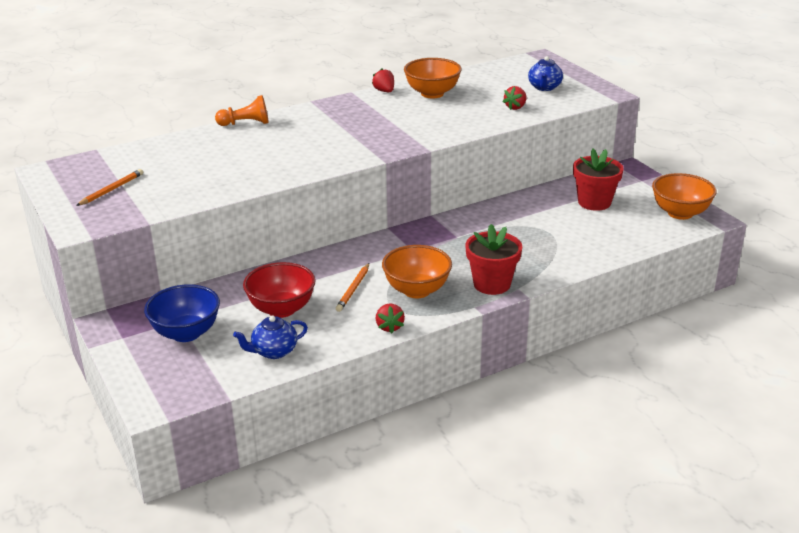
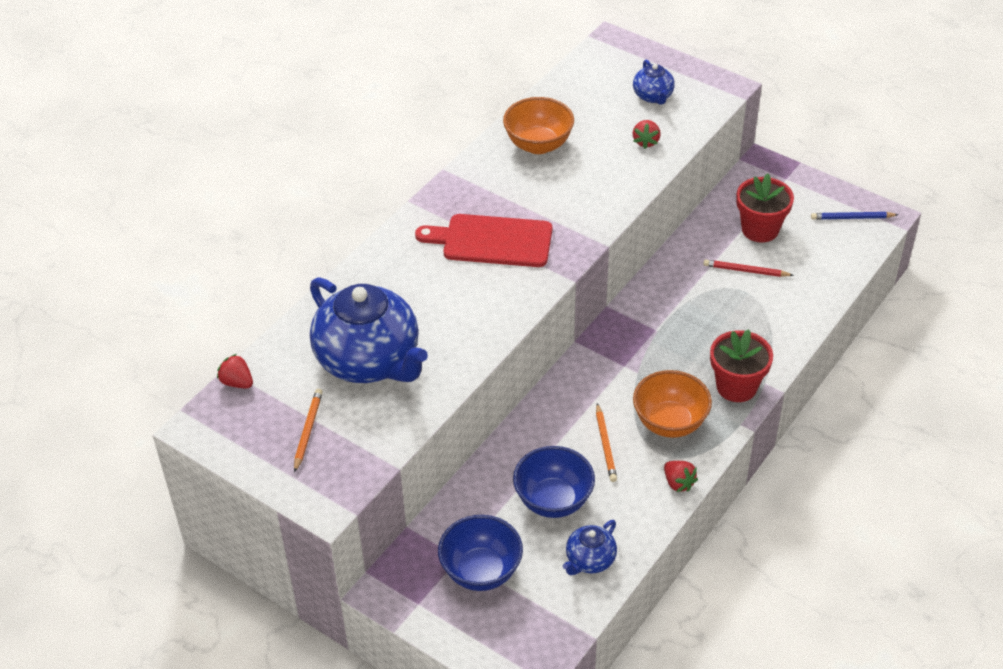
camera: 25 degrees left, 15 degrees up
orange pawn [215,95,269,126] -> none
red bowl [243,262,315,318] -> blue bowl [513,446,595,518]
red strawberry [372,68,394,92] -> red strawberry moved to [217,354,253,389]
orange bowl [652,173,717,220] -> blue pencil [811,212,898,220]
none -> blue teapot [310,277,428,383]
none -> red cutting board [415,214,552,267]
none -> red pencil [703,259,794,277]

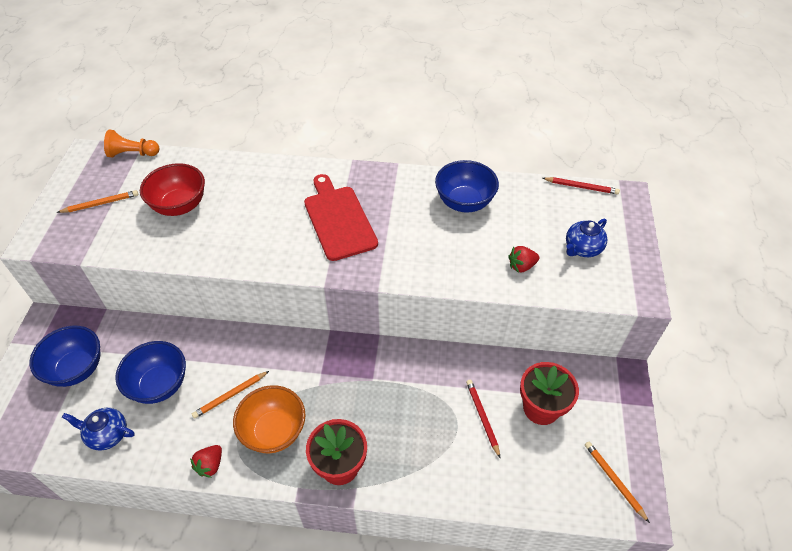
camera: 60 degrees right, 5 degrees up
red strawberry [217,354,253,389] -> orange pawn [104,130,159,157]
blue teapot [310,277,428,383] -> red bowl [140,163,205,216]
orange bowl [503,97,574,154] -> blue bowl [435,160,499,212]
blue pencil [811,212,898,220] -> orange pencil [585,442,650,523]
none -> red pencil [542,177,620,194]

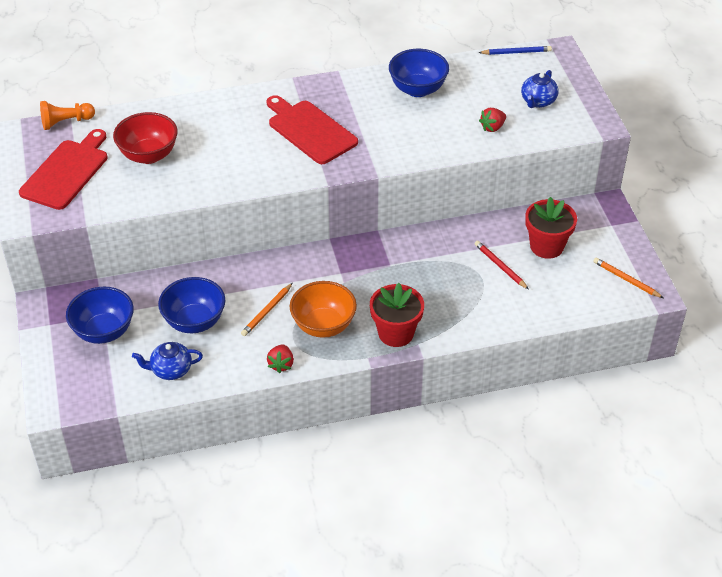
camera: 20 degrees left, 5 degrees down
orange pencil [57,190,138,213] -> red cutting board [19,129,108,210]
red pencil [542,177,620,194] -> blue pencil [478,46,552,55]

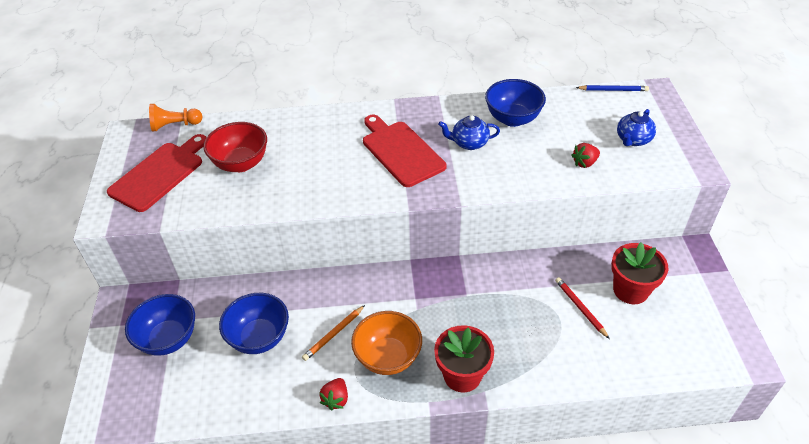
camera: 10 degrees right, 0 degrees up
blue teapot [132,342,203,380] -> blue teapot moved to [438,115,500,150]
orange pencil [593,258,663,298] -> none

